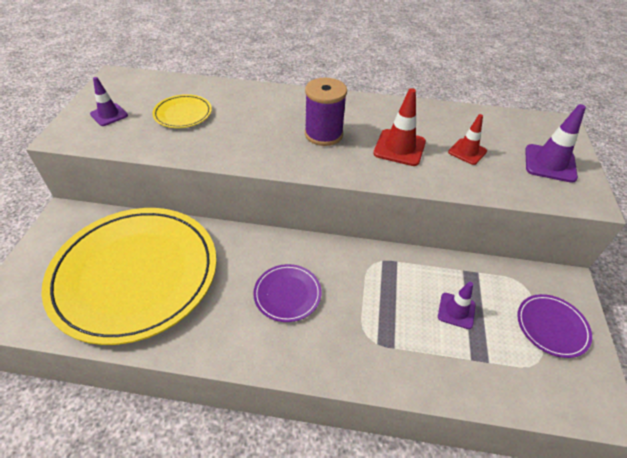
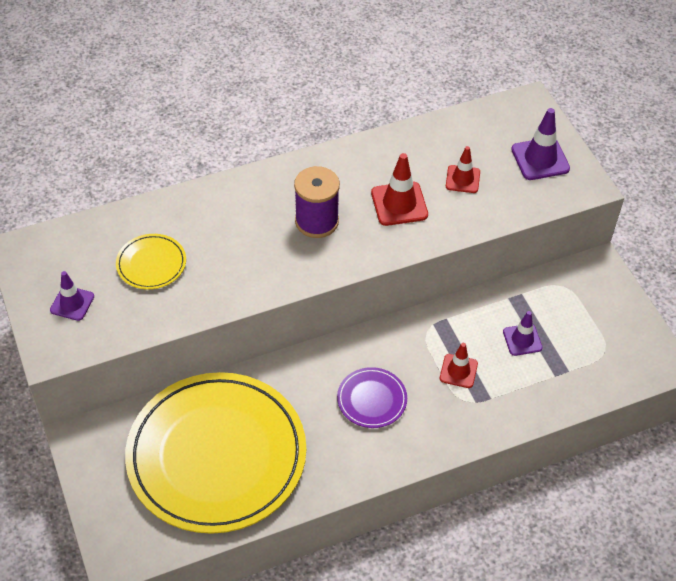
camera: 30 degrees left, 5 degrees up
purple plate [517,294,592,358] -> none
none -> red traffic cone [440,343,478,388]

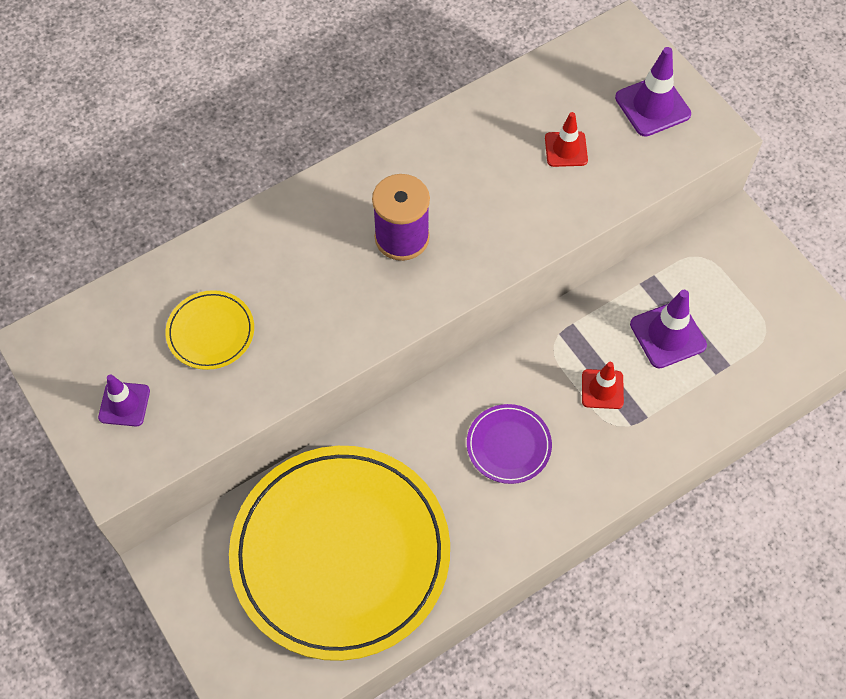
camera: 10 degrees left, 10 degrees up
red traffic cone [371,153,428,226] -> none
purple traffic cone [503,311,543,356] -> purple traffic cone [630,290,707,369], size x1.51

